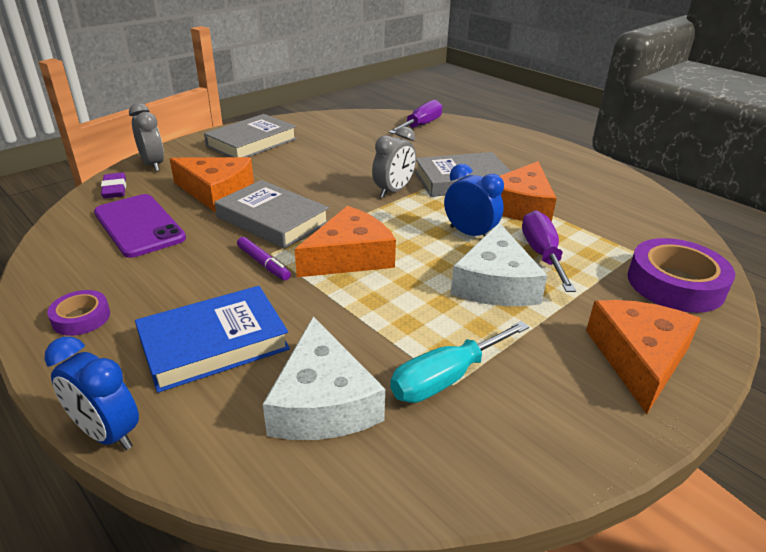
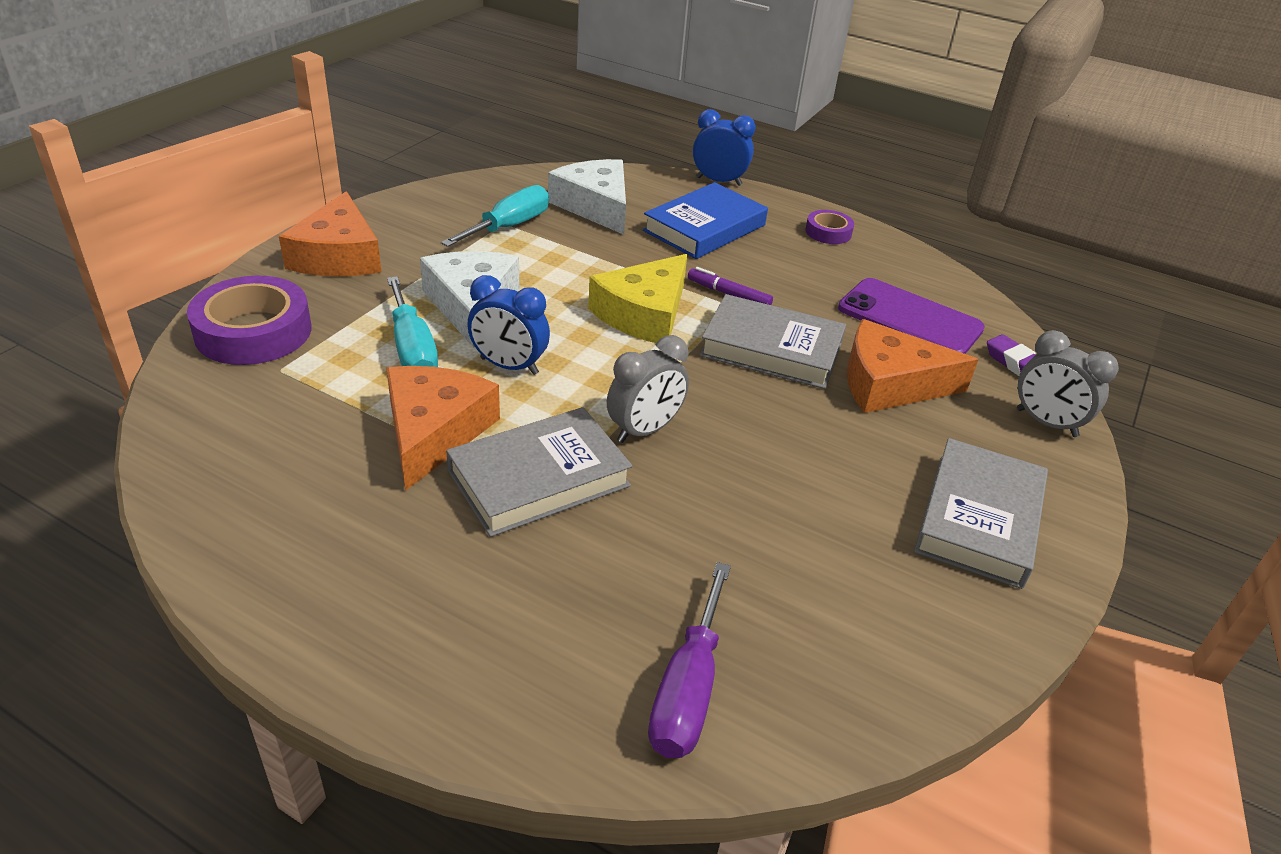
camera: 160 degrees right, 5 degrees up
orange cheese [295,206,396,277] -> yellow cheese [588,254,687,343]
grey clock [372,127,416,198] -> grey clock turned 150 degrees counterclockwise [607,335,689,443]
purple screwdriver [522,210,576,292] -> turquoise screwdriver [387,276,438,367]

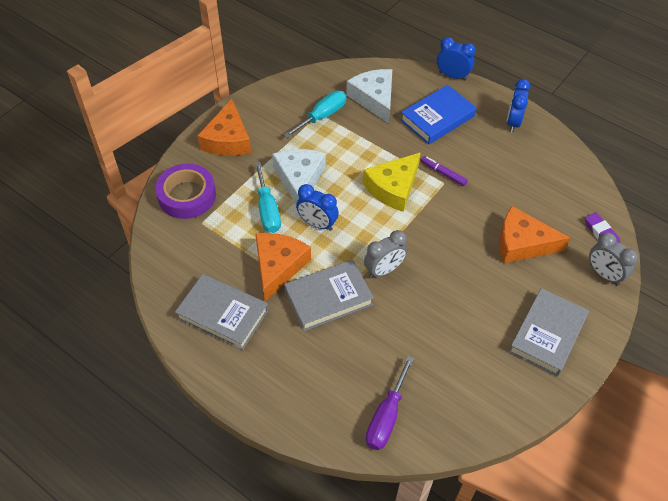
camera: 10 degrees right, 15 degrees up
grey book [699,294,846,389] -> grey book moved to [175,274,269,350]
purple tape [805,210,854,244] -> blue clock [507,79,530,132]
purple phone [838,278,985,354] -> none

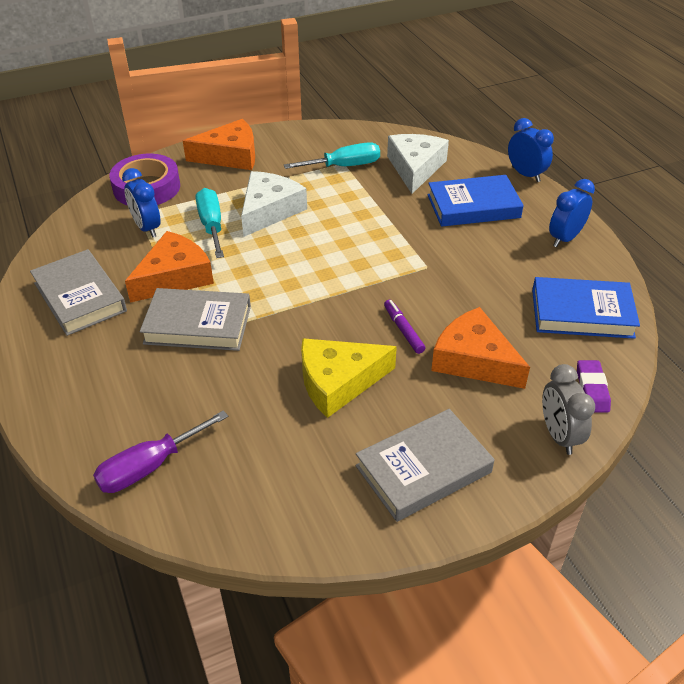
camera: 30 degrees right, 10 degrees down
orange cheese [197,99,251,156] -> orange cheese turned 135 degrees counterclockwise [183,119,255,170]
turquoise screwdriver [255,162,281,233] -> turquoise screwdriver turned 150 degrees clockwise [196,188,224,258]
blue clock [296,184,339,231] -> blue clock moved to [122,168,161,238]
yellow cheese [363,152,421,212] -> yellow cheese moved to [301,338,397,418]
grey clock [364,230,407,278] -> none
purple marker [421,156,468,186] -> purple marker moved to [384,300,425,354]
none -> blue book [532,277,640,339]

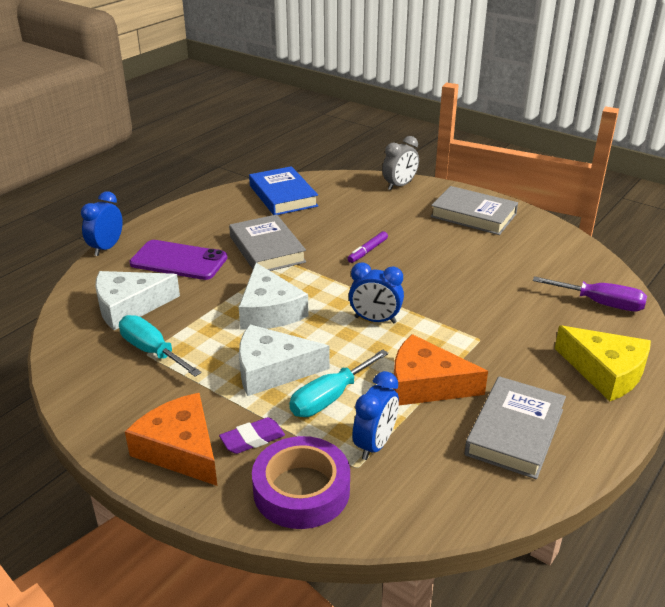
camera: 120 degrees left, 10 degrees down
grey book [140,288,251,351] -> grey book moved to [229,214,306,271]
yellow cheese [301,338,397,418] -> yellow cheese moved to [555,325,651,401]
blue book [428,175,524,227] -> purple phone [129,240,228,280]
orange cheese [431,307,530,389] -> none
blue clock [549,179,595,247] -> blue clock moved to [349,262,404,323]
purple eraser [577,360,611,413] -> purple eraser moved to [219,417,285,454]
none -> white cheese [239,263,309,330]

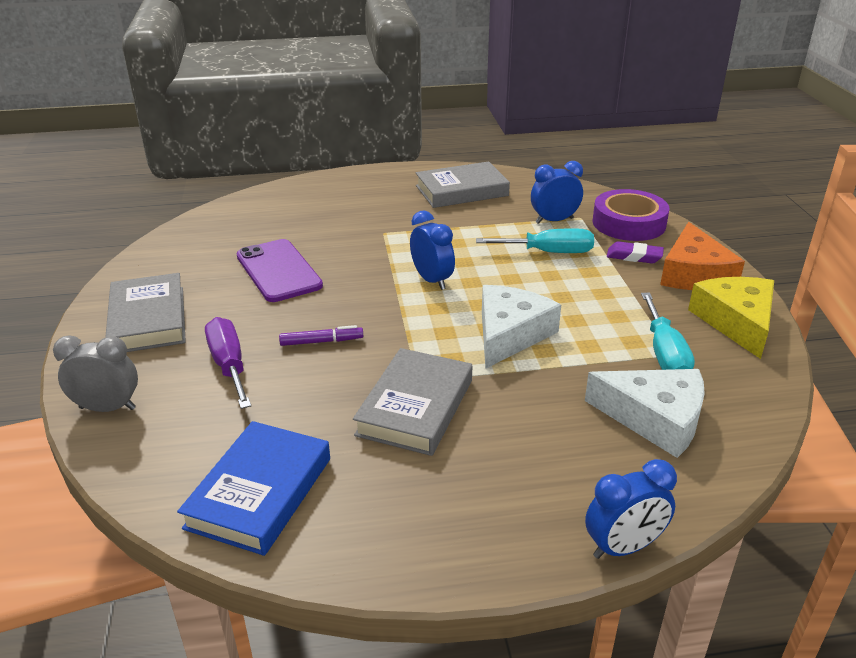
camera: 135 degrees left, 0 degrees up
purple phone [129,240,228,280] -> purple phone moved to [237,239,323,302]
white cheese [239,325,329,396] -> none
orange cheese [393,334,488,405] -> none
purple screwdriver [533,276,647,311] -> purple screwdriver moved to [205,317,251,409]
yellow cheese [555,325,651,401] -> yellow cheese moved to [688,277,774,359]

